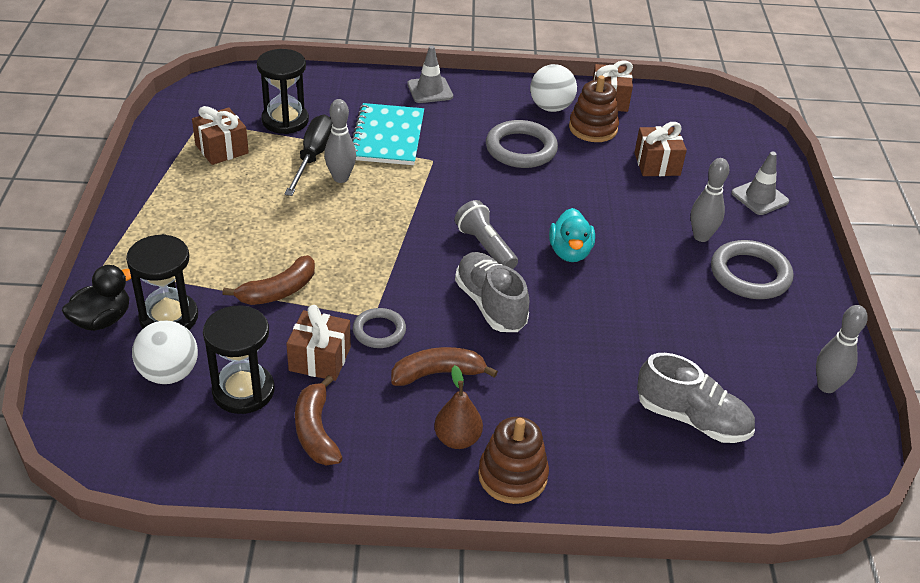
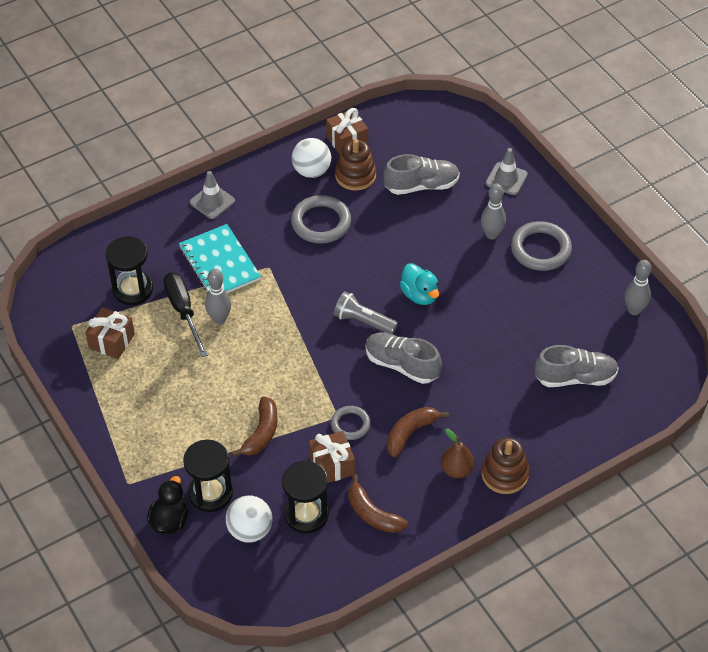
camera: 30 degrees left, 10 degrees up
brown gift [634,122,687,176] -> grey shoe [383,154,460,195]

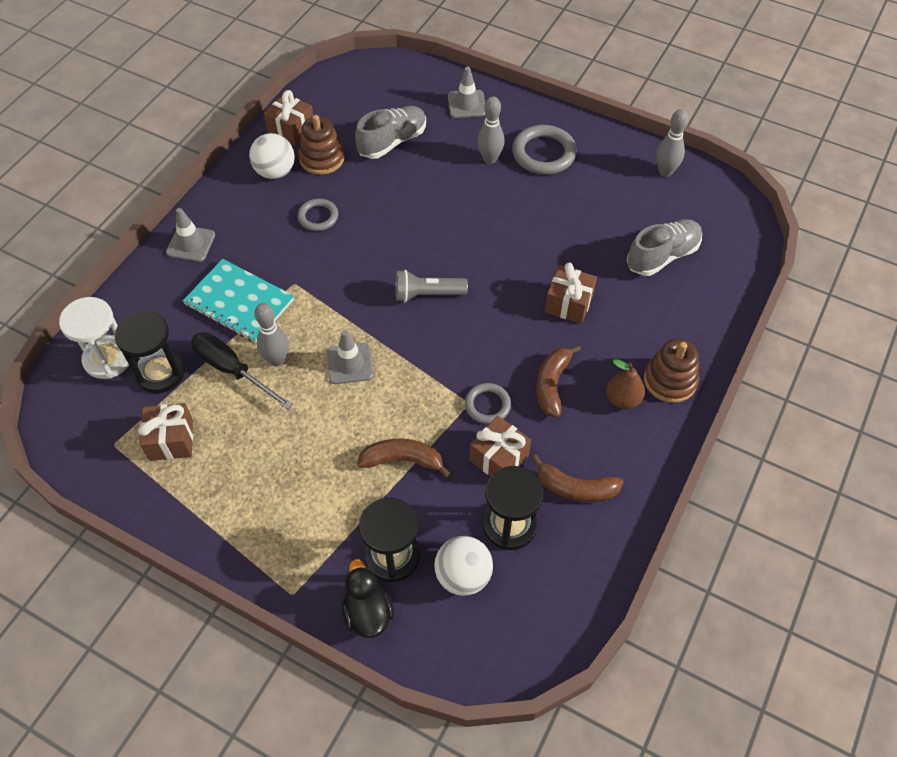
camera: 30 degrees left, 5 degrees up
brown banana [232,396,278,457] -> brown banana turned 75 degrees counterclockwise [357,439,450,477]
grey ring [291,195,351,244] -> grey ring [298,199,338,231], size x0.60
grey shoe [365,332,442,384] -> none
turquoise duck [400,263,439,305] -> none
none -> white hourglass [59,297,129,379]
none -> grey traffic cone [327,330,373,384]
none -> brown gift [545,263,597,324]

